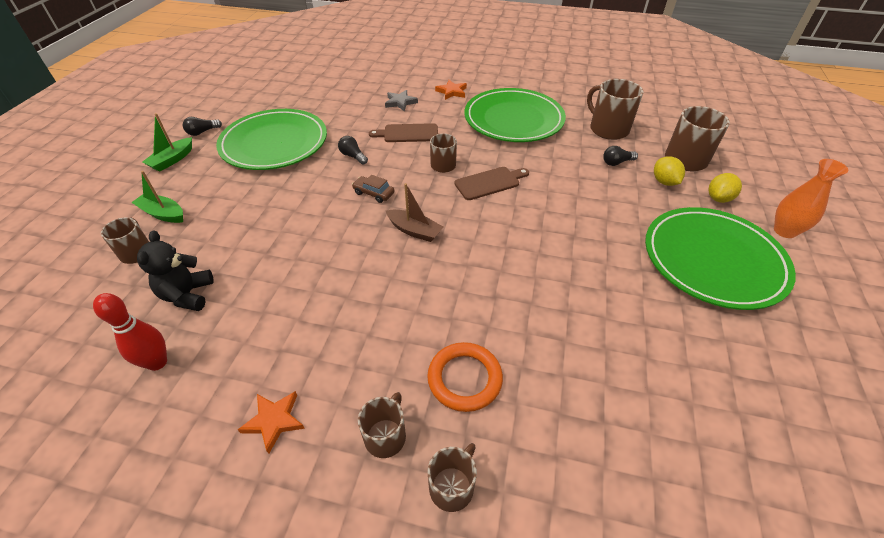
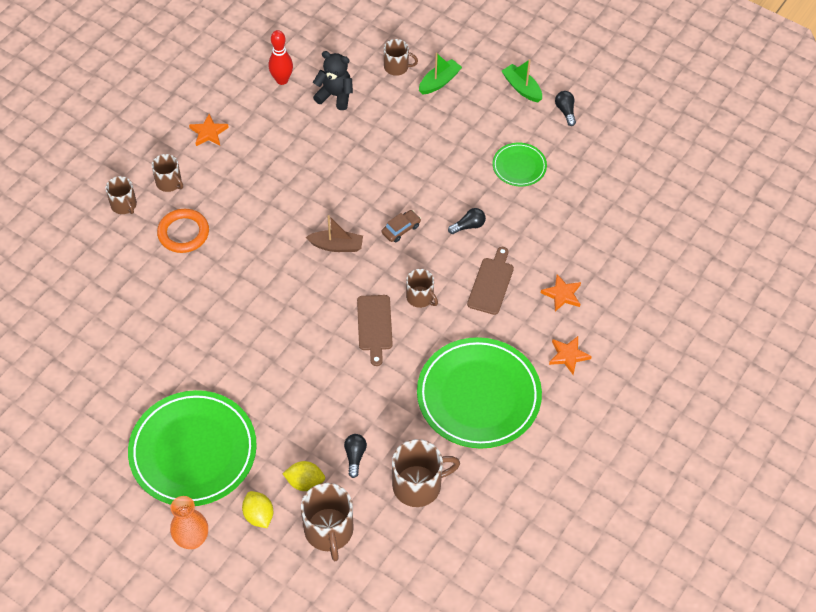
camera: 110 degrees right, 10 degrees up
green plate [216,109,327,170] -> green plate [493,143,547,186], size x0.48
grey star [385,90,418,111] -> orange star [541,274,581,312]
brown boat [386,183,443,242] -> brown boat turned 135 degrees counterclockwise [306,215,363,252]

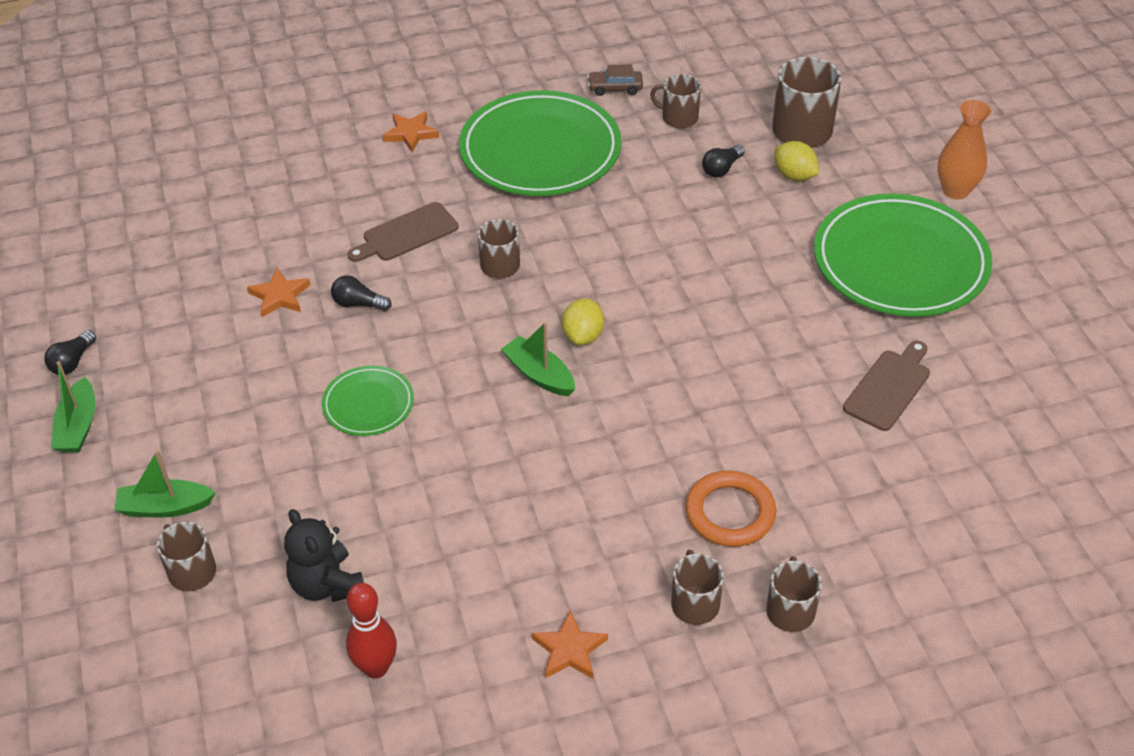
camera: 140 degrees left, 10 degrees down
yellow lemon [242,491,273,528] -> yellow lemon moved to [562,298,604,345]
brown boat [306,215,363,252] -> green boat [501,322,575,396]
brown cutting board [357,295,393,366] -> brown cutting board moved to [843,341,930,431]
brown car [382,210,421,242] -> brown car moved to [587,64,643,96]
brown mug [392,439,460,507] -> brown mug [650,74,701,128], size x0.60
green plate [493,143,547,186] -> green plate moved to [322,366,414,436]
orange star [541,274,581,312] -> orange star moved to [247,268,310,317]

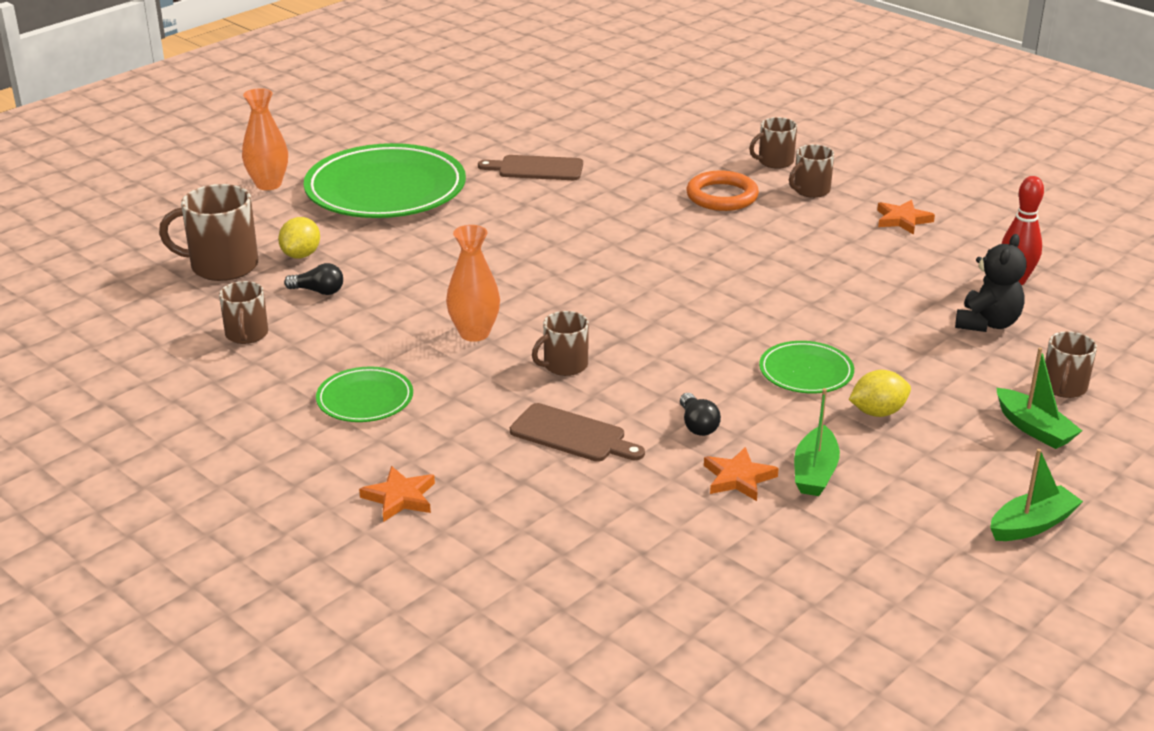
camera: 120 degrees left, 15 degrees down
black light bulb [44,330,96,375] -> none
green plate [459,90,621,196] -> green plate [316,366,413,422], size x0.48
green boat [501,322,575,396] -> green boat moved to [794,388,840,496]
yellow lemon [562,298,604,345] -> yellow lemon moved to [849,370,911,417]
brown car [587,64,643,96] -> none
none -> orange vase [446,225,500,342]

